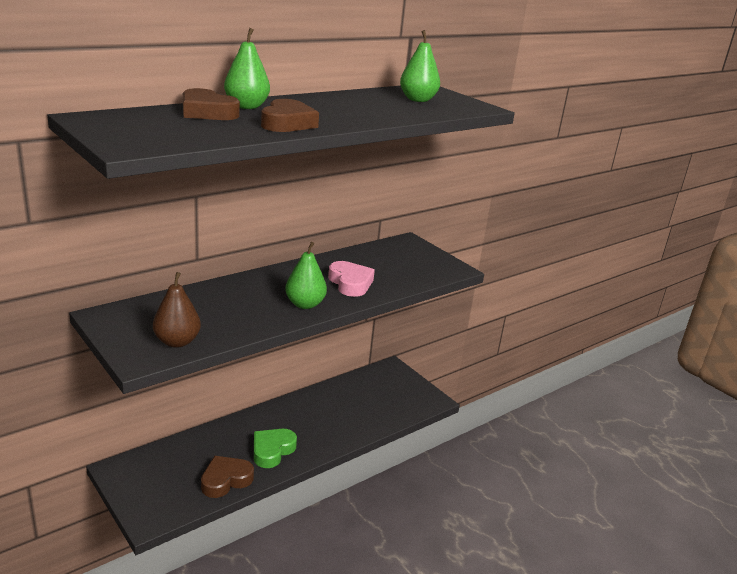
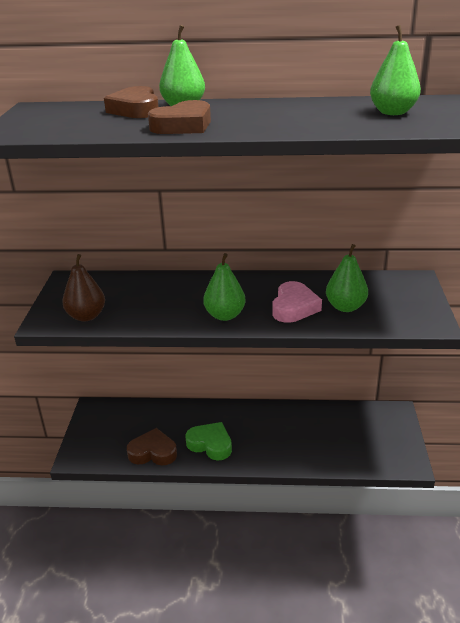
camera: 45 degrees right, 5 degrees up
green heart [254,429,297,468] -> green heart turned 45 degrees clockwise [186,422,232,461]
none -> green pear [326,244,368,312]

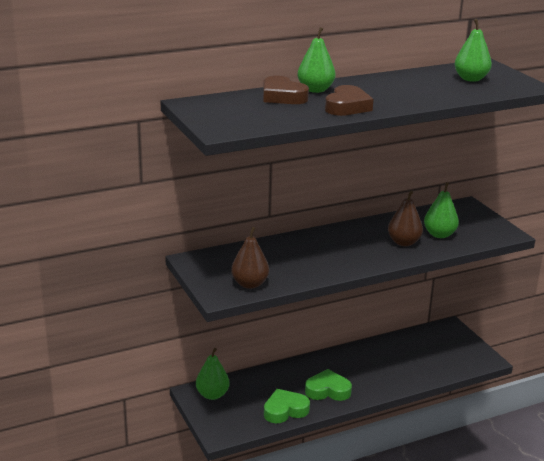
camera: 30 degrees left, 5 degrees down
brown heart [127,428,177,466] -> green heart [264,389,310,423]
green pear [203,253,246,321] -> green pear moved to [196,348,230,400]
pink heart [273,281,322,323] -> brown pear [388,190,423,246]

